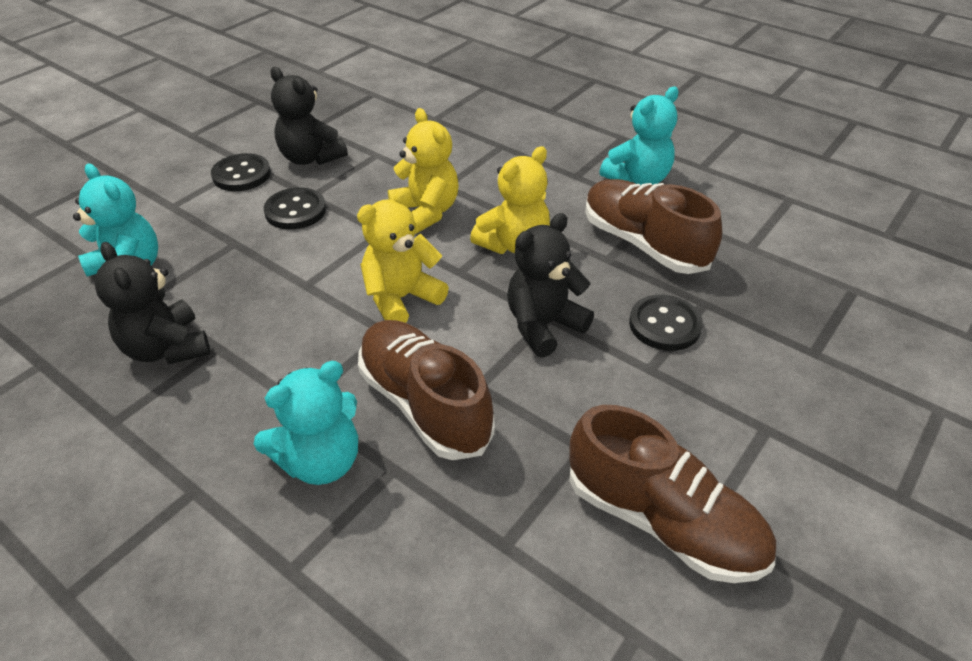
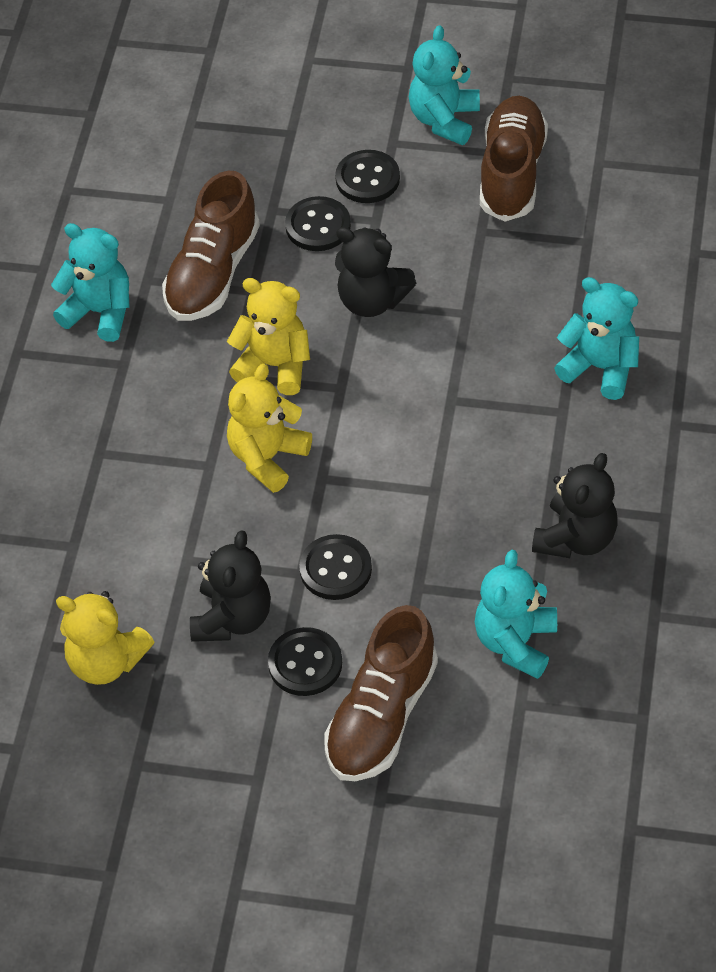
camera: 115 degrees left, 10 degrees up
yellow teddy bear [357,188,449,323] -> yellow teddy bear moved to [56,591,154,685]
brown shoe [358,320,495,460] -> brown shoe moved to [324,605,438,781]
none -> black button [335,150,400,203]
none -> turquoise teddy bear [409,25,480,145]

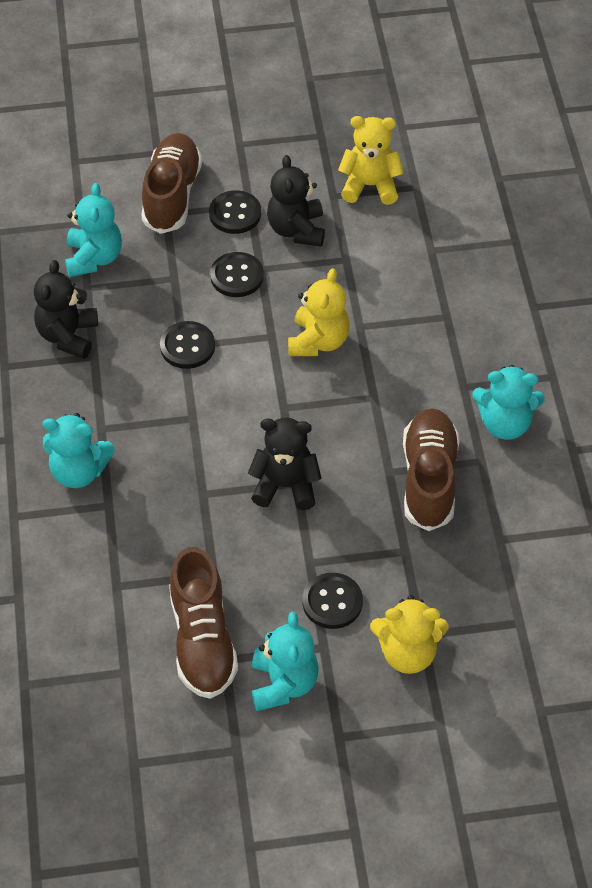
camera: 160 degrees right, 0 degrees up
yellow teddy bear [227,278,310,395] -> yellow teddy bear moved to [370,595,449,674]
black button [285,196,351,251] -> black button moved to [160,321,215,369]

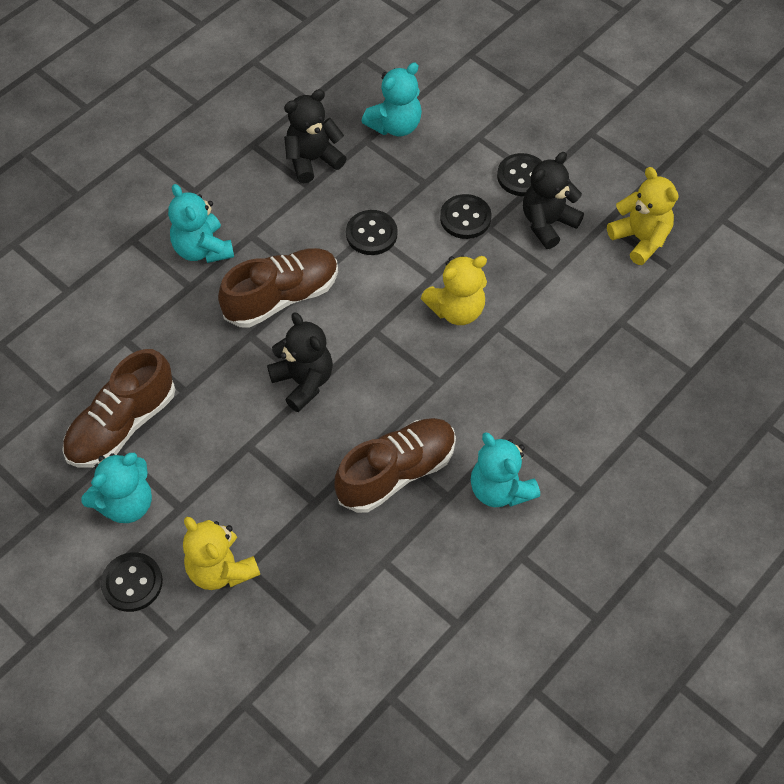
camera: 50 degrees right, 5 degrees up
brown shoe [141,133,202,234] -> brown shoe moved to [218,248,338,328]
black button [303,573,363,629] -> black button moved to [101,552,163,612]

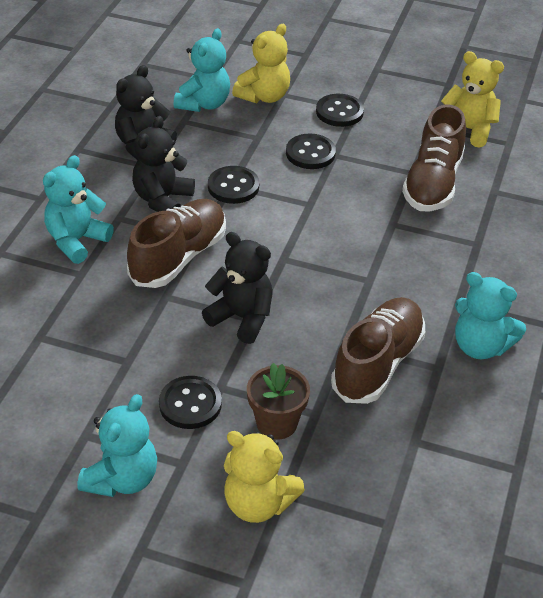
camera: 25 degrees left, 15 degrees down
brown shoe [62,349,175,468] -> brown shoe moved to [402,104,466,211]
black button [101,552,163,612] -> black button moved to [159,376,222,429]
turquoise teddy bear [168,184,234,263] -> turquoise teddy bear turned 90 degrees clockwise [43,155,114,264]
yellow teddy bear [421,255,487,325] -> yellow teddy bear moved to [232,24,290,103]
black teddy bear [523,152,584,249] -> black teddy bear moved to [132,116,195,212]
none -> brown flower pot [247,363,310,440]

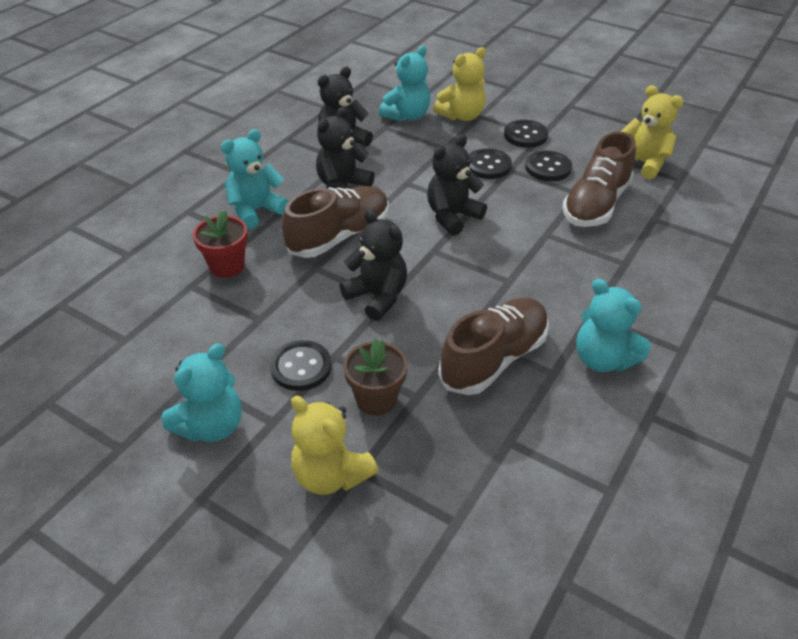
camera: 15 degrees right, 0 degrees up
black button [208,166,259,204] -> black button moved to [525,151,572,181]
none -> red flower pot [193,211,248,278]
none -> black teddy bear [427,134,487,236]

